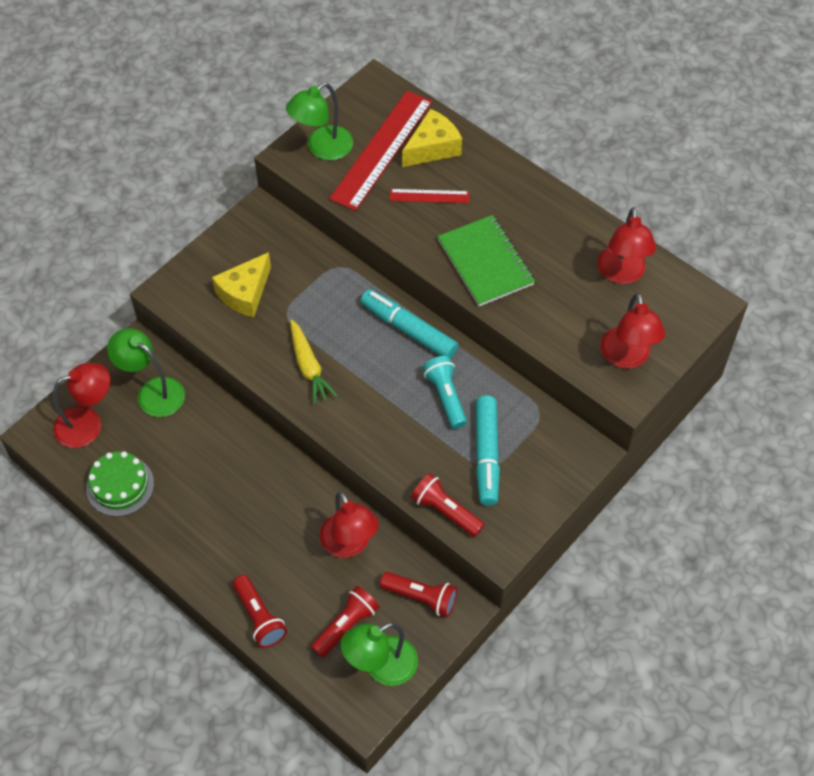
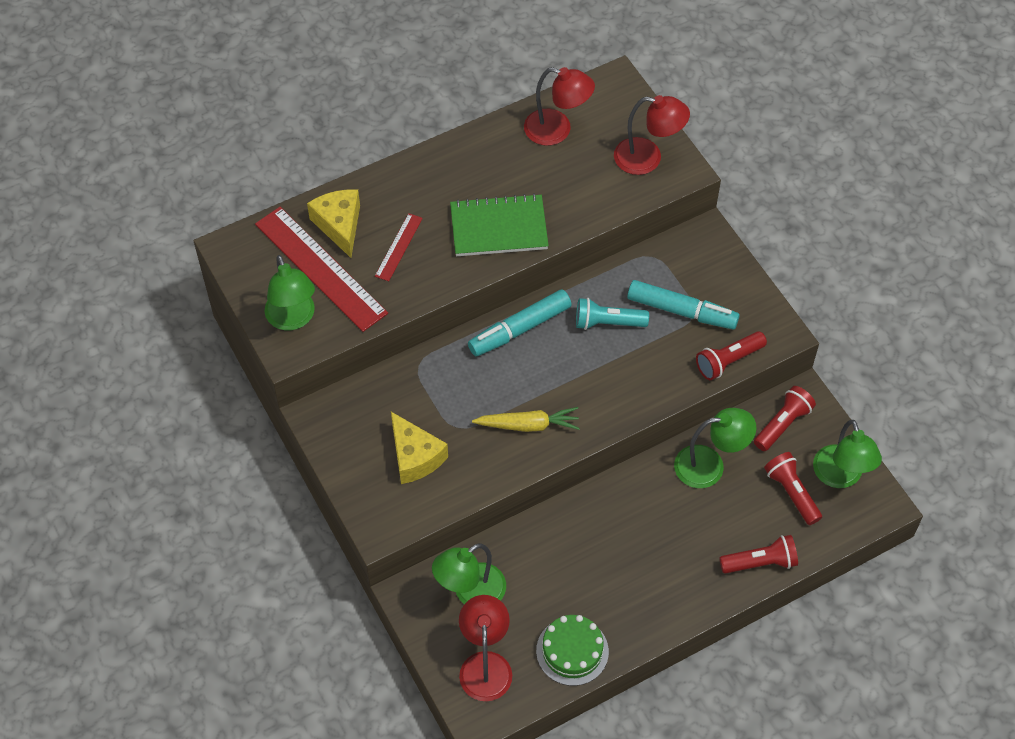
camera: 70 degrees left, 0 degrees up
red lamp [320,492,379,558] -> green lamp [674,408,756,488]

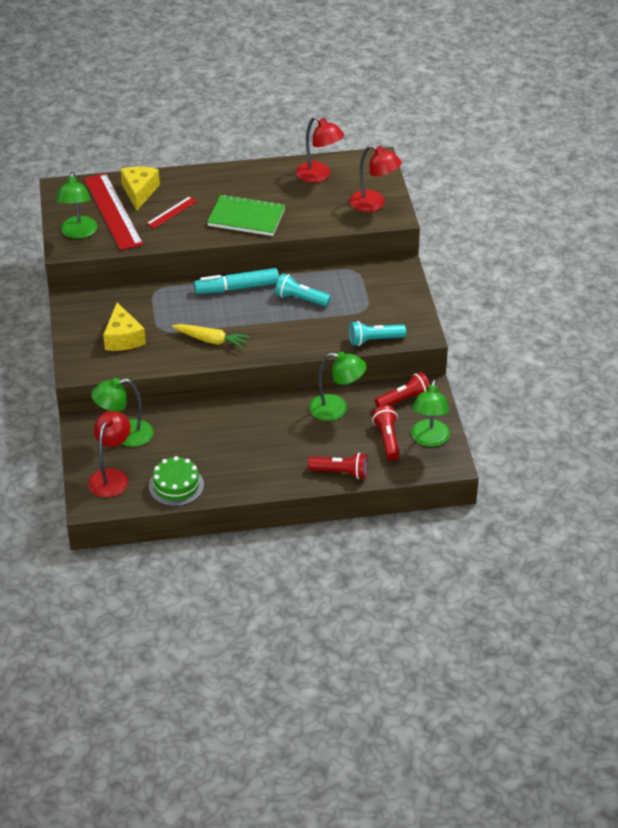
camera: 20 degrees right, 15 degrees down
turquoise marker [627,280,740,329] -> none
red flashlight [696,331,767,380] -> turquoise flashlight [349,321,406,346]

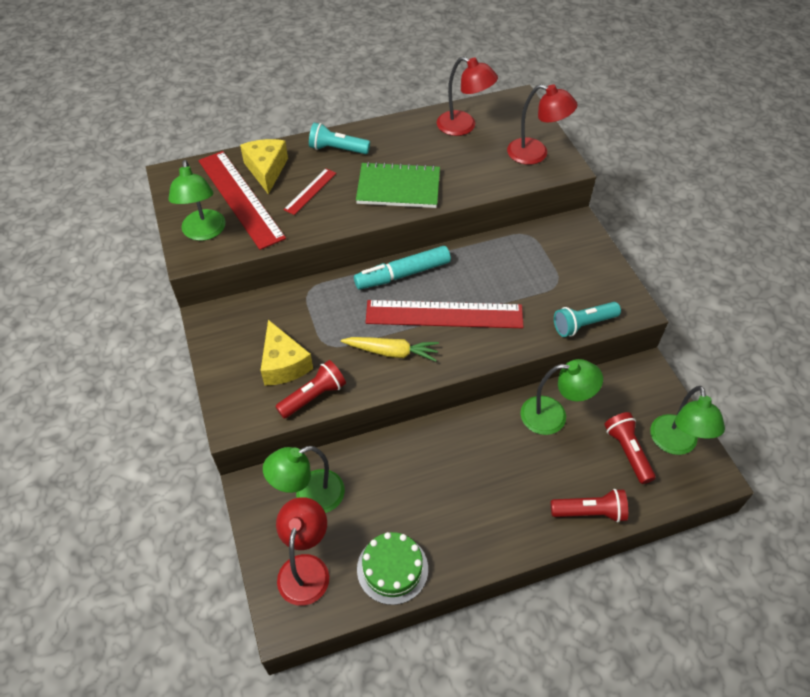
camera: 10 degrees left, 10 degrees up
turquoise flashlight [275,273,331,306] -> turquoise flashlight moved to [309,123,370,154]
red flashlight [375,372,430,408] -> red flashlight moved to [275,360,346,419]
none -> red ruler [366,300,524,328]

